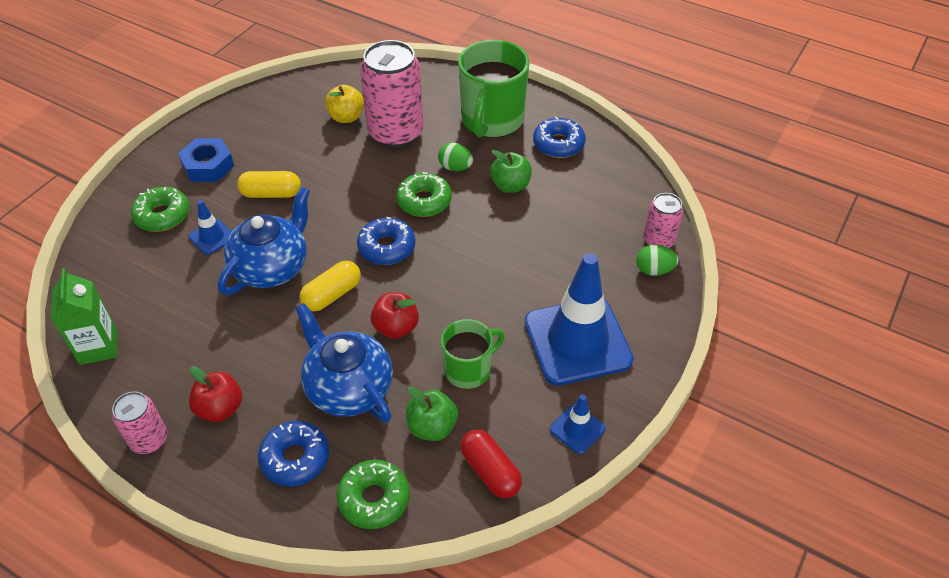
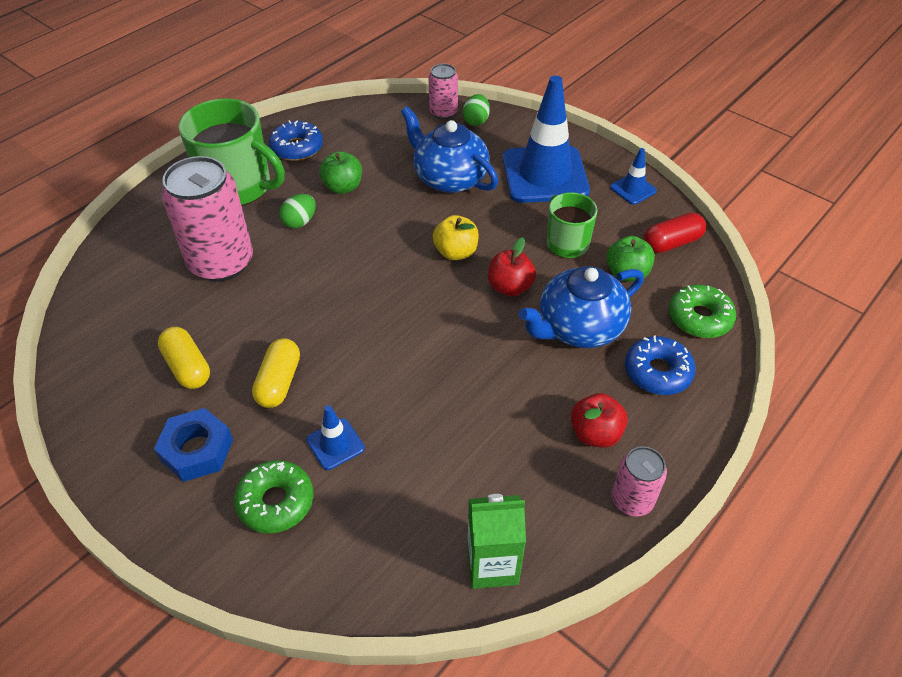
camera: 80 degrees left, 0 degrees up
blue teapot [218,187,310,295] -> blue teapot moved to [401,106,498,193]
yellow capsule [300,261,361,311] -> yellow capsule moved to [158,327,210,389]
yellow apple [325,85,364,123] -> yellow apple moved to [433,215,479,260]
blue donut [357,217,416,265] -> none
green donut [396,172,452,217] -> none

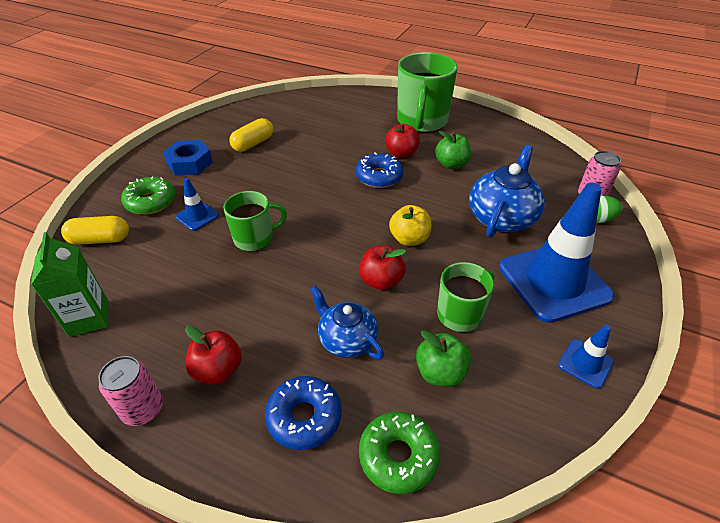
camera: 75 degrees right, 5 degrees down
pink can [161,156,253,282] -> none
yellow capsule [252,338,300,408] -> yellow capsule moved to [61,216,129,245]
blue donut [269,120,323,161] -> blue donut moved to [355,152,404,188]
green egg [280,194,316,228] -> red apple [385,123,420,158]
blue teapot [519,266,644,348] -> blue teapot [310,285,384,359], size x0.66
red capsule [644,212,706,253] -> none
none -> green mug [223,191,287,251]

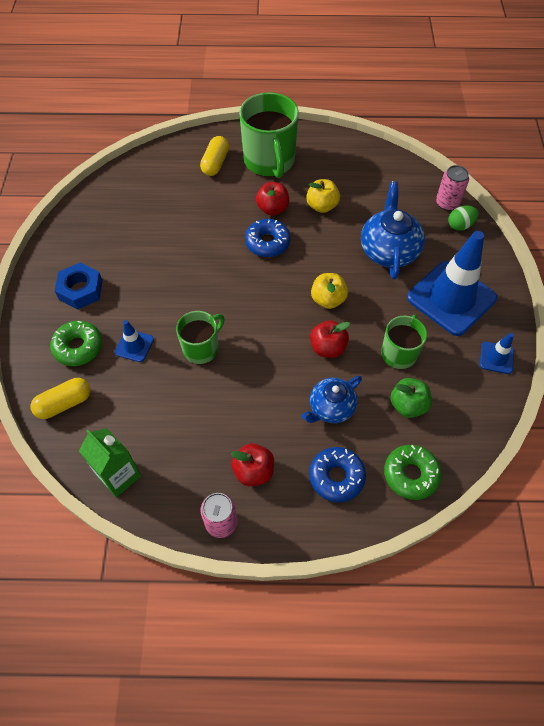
camera: 25 degrees left, 15 degrees up
yellow capsule [229,118,273,152] -> yellow capsule moved to [200,136,229,176]
blue teapot [310,285,384,359] -> blue teapot turned 60 degrees counterclockwise [302,376,362,423]
green apple [435,131,471,169] -> yellow apple [306,179,340,213]

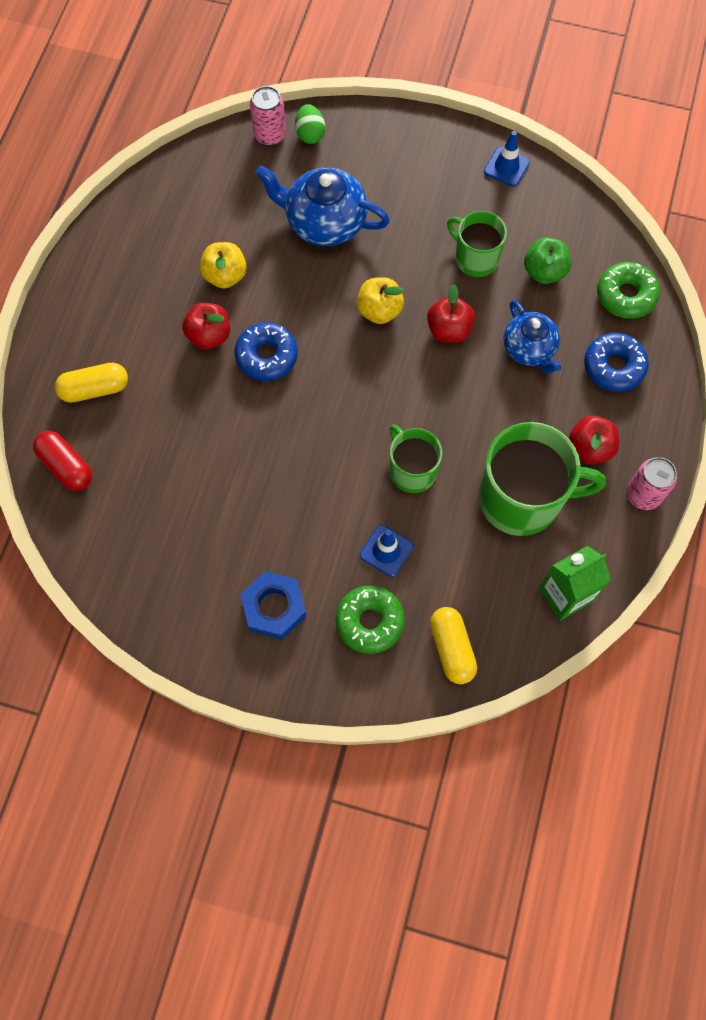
camera: 75 degrees left, 10 degrees up
yellow capsule [200,136,229,176] -> yellow capsule turned 45 degrees counterclockwise [55,363,128,403]
green mug [239,92,299,178] -> green mug moved to [479,422,606,536]
blue traffic cone [407,231,497,336] -> none
none -> red capsule [33,431,92,491]

